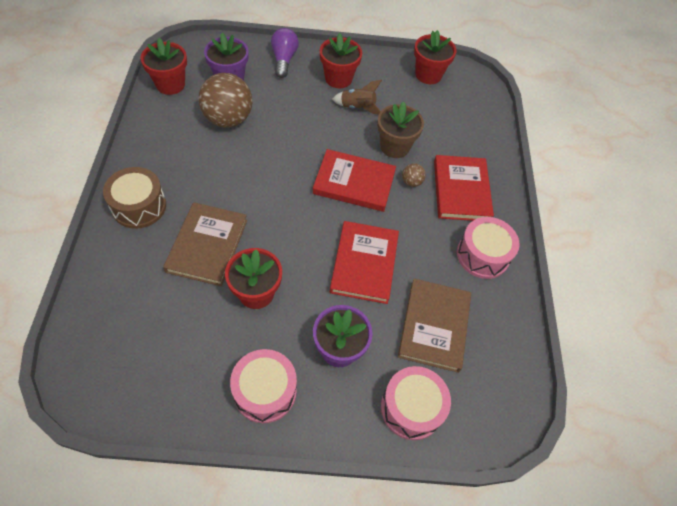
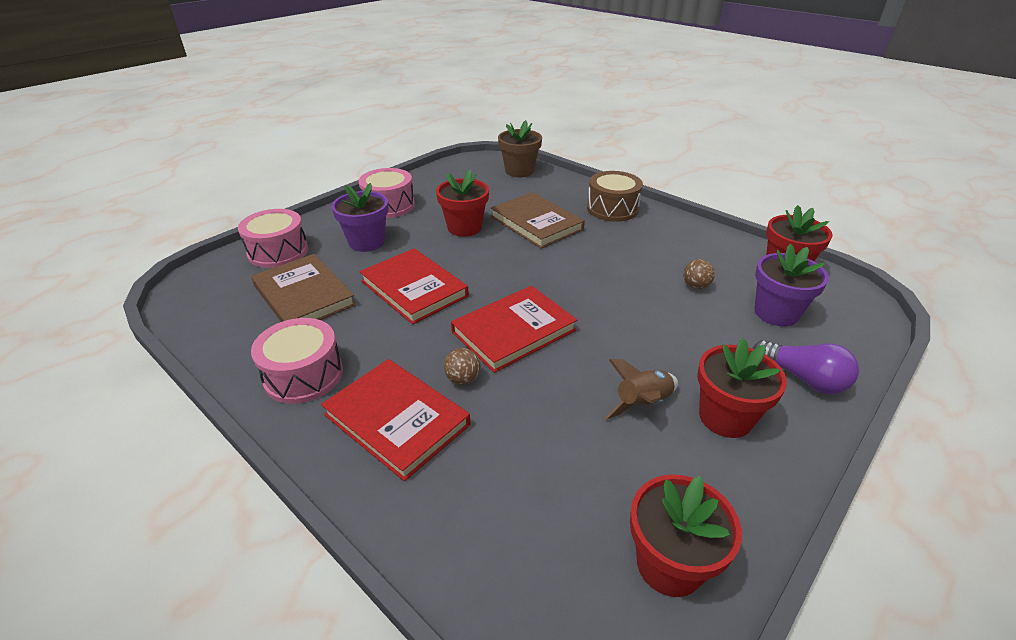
camera: 135 degrees right, 20 degrees down
brown ball [199,73,253,127] -> brown ball [683,259,715,289], size x0.43
brown flower pot [377,101,424,158] -> brown flower pot moved to [498,120,542,177]

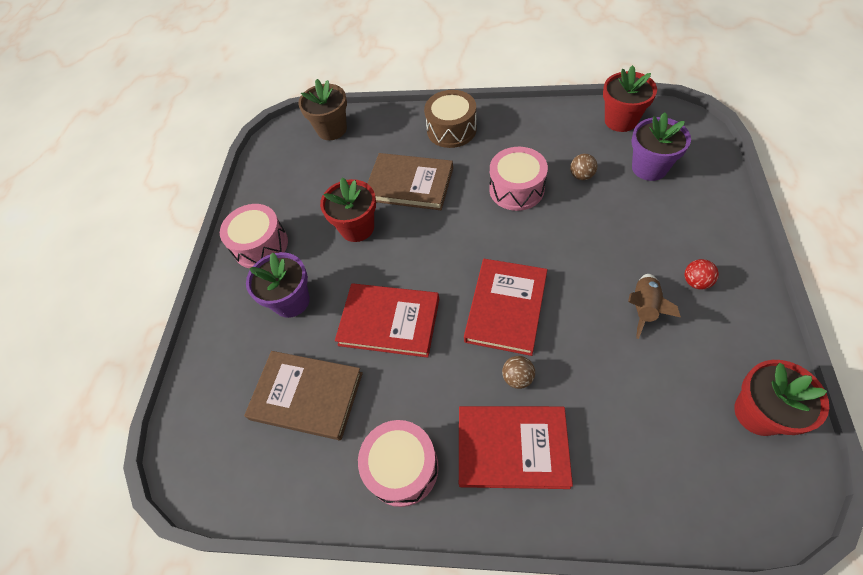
camera: 30 degrees left, 20 degrees up
pink drum [238,209,308,268] -> pink drum moved to [489,147,548,211]
red flower pot [697,338,787,438] -> red ball [684,259,719,290]
purple light bulb [753,340,859,394] -> none

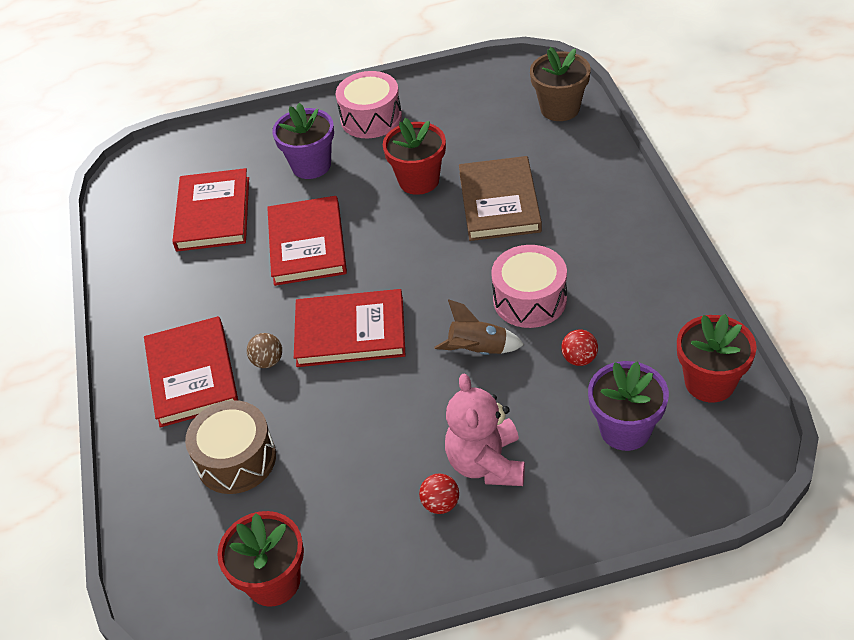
camera: 70 degrees right, 10 degrees down
brown book [244,351,363,440] -> red book [172,168,249,252]
pink drum [358,420,439,507] -> none
brown drum [424,90,477,148] -> brown drum moved to [185,400,276,494]
brown ball [570,154,597,180] -> red ball [561,330,598,366]
brown rocket [628,274,681,339] -> brown rocket moved to [435,299,524,355]
none -> pink teddy bear [445,374,525,486]

